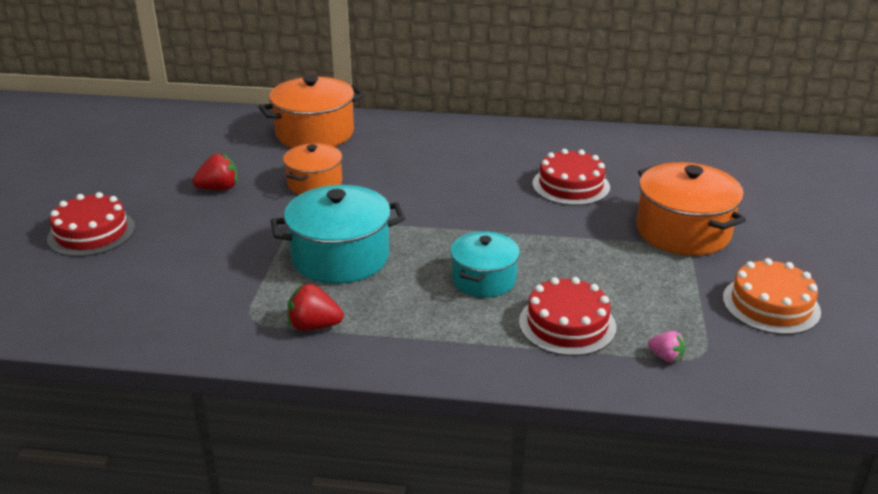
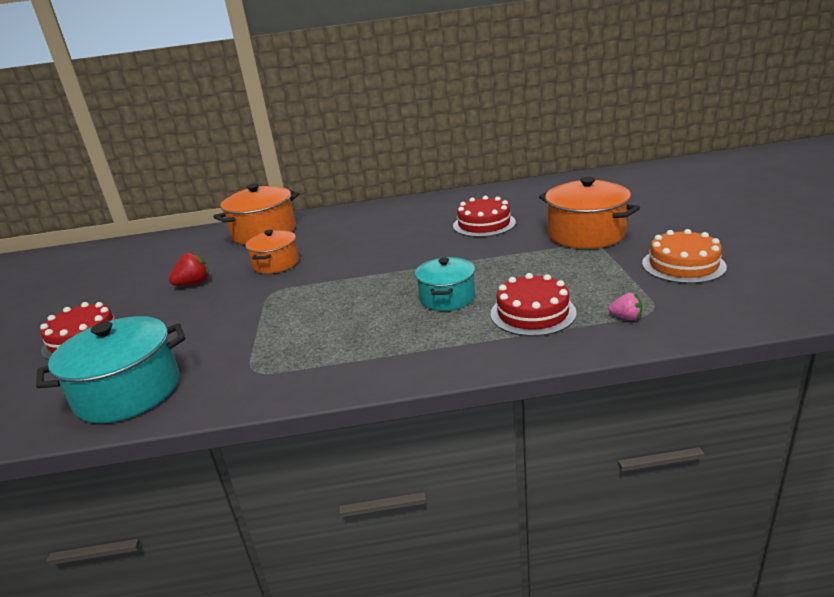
camera: 10 degrees left, 5 degrees down
turquoise pot [271,185,405,284] -> turquoise pot moved to [36,316,185,423]
red strawberry [287,284,344,331] -> none

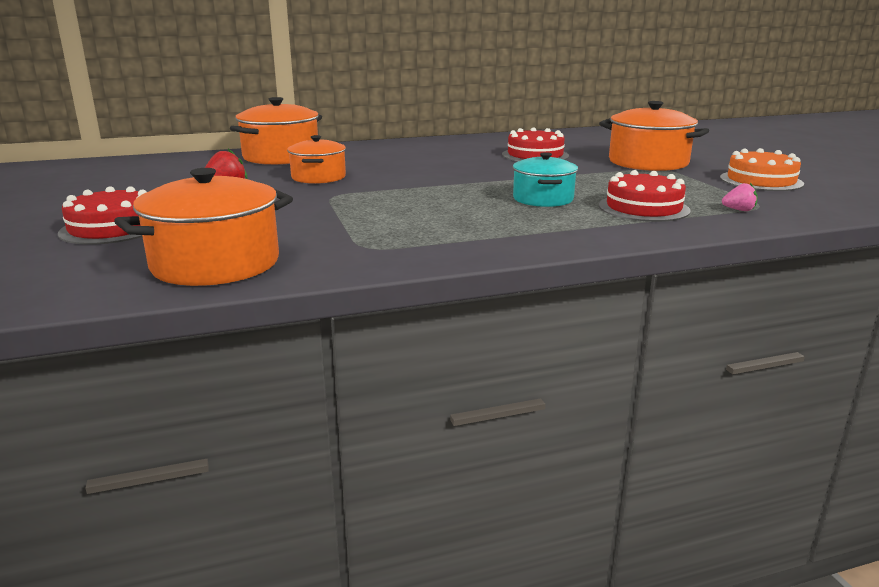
camera: 15 degrees left, 5 degrees down
turquoise pot [36,316,185,423] -> orange pot [114,168,293,286]

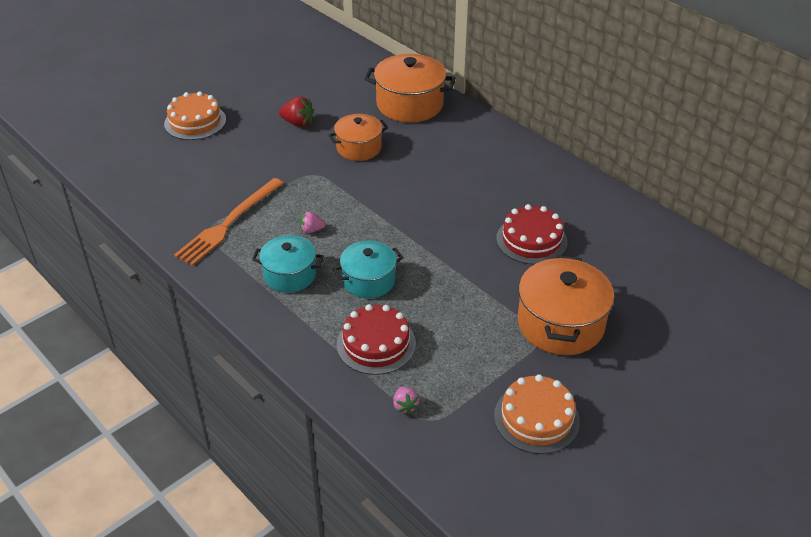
camera: 65 degrees right, 20 degrees up
red cake [58,186,147,245] -> orange cake [164,91,226,140]
orange pot [114,168,293,286] -> none
none -> orange fork [174,178,284,266]
none -> turquoise pot [252,235,324,293]
none -> pink strawberry [300,212,325,234]

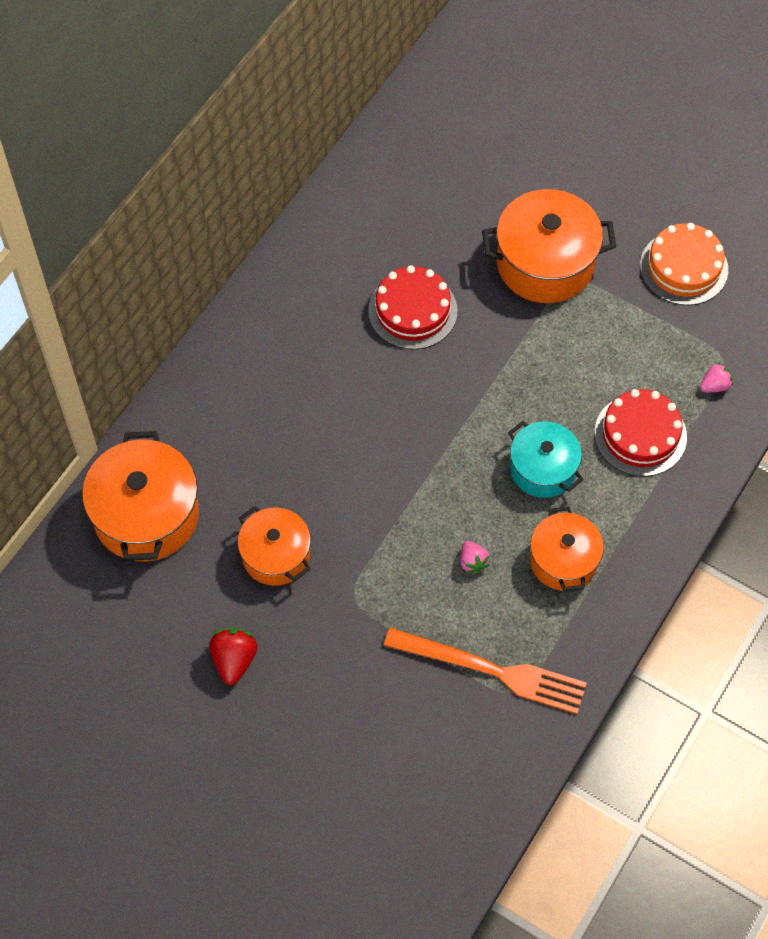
camera: 105 degrees left, 20 degrees up
orange cake [164,91,226,140] -> none
turquoise pot [252,235,324,293] -> orange pot [530,507,604,591]

